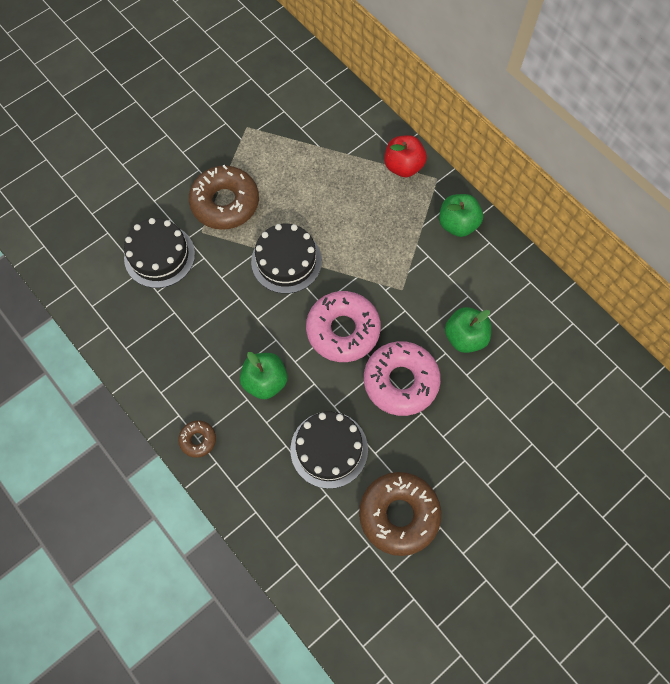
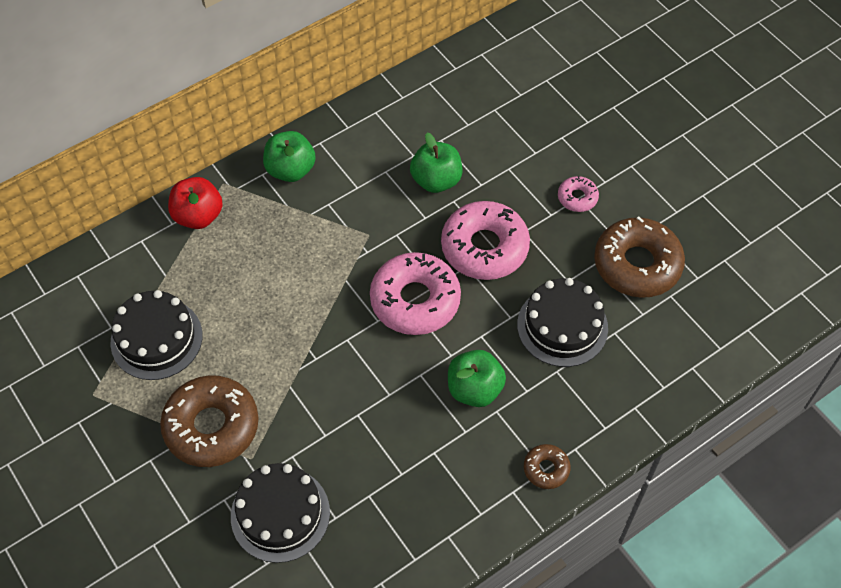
camera: 85 degrees left, 10 degrees down
black cake [251,224,322,294] -> black cake moved to [110,290,203,380]
none -> pink donut [558,176,599,212]

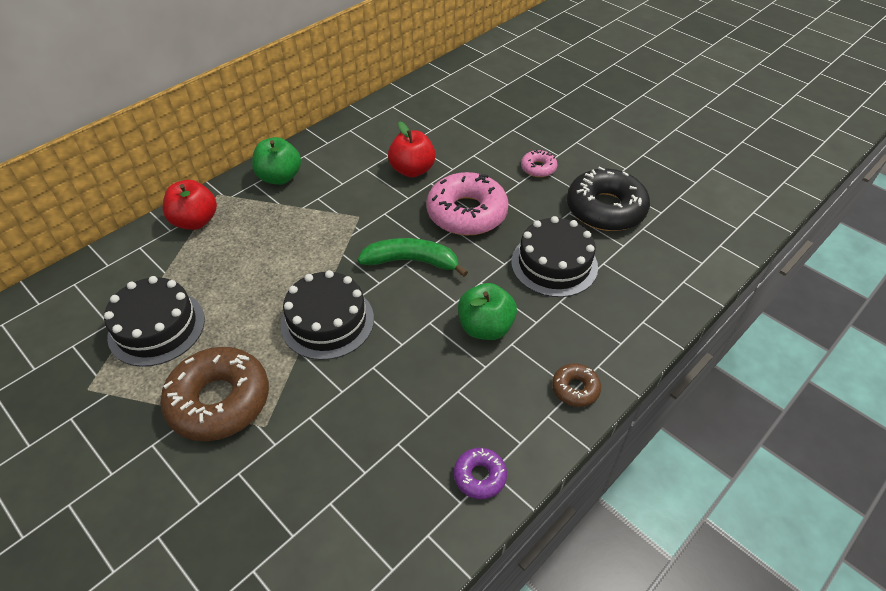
camera: 10 degrees left, 10 degrees down
black cake [231,463,330,563] -> black cake moved to [280,270,374,360]
pink donut [370,252,461,335] -> green banana [357,238,468,277]
green apple [410,133,462,193] -> red apple [388,121,436,178]
brown donut [594,216,685,298] -> black donut [567,166,650,231]
none -> purple donut [454,448,507,499]

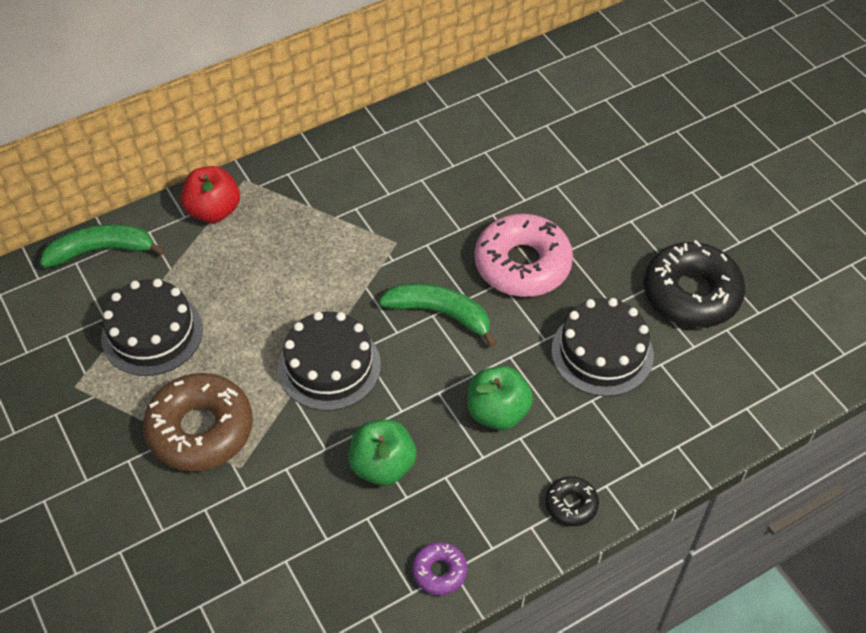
camera: 15 degrees right, 5 degrees up
green apple [252,137,301,185] -> green apple moved to [348,419,417,486]
red apple [388,121,436,178] -> none
pink donut [521,149,557,177] -> none
brown donut [552,363,601,407] -> black donut [545,476,599,526]
none -> green banana [40,224,165,268]

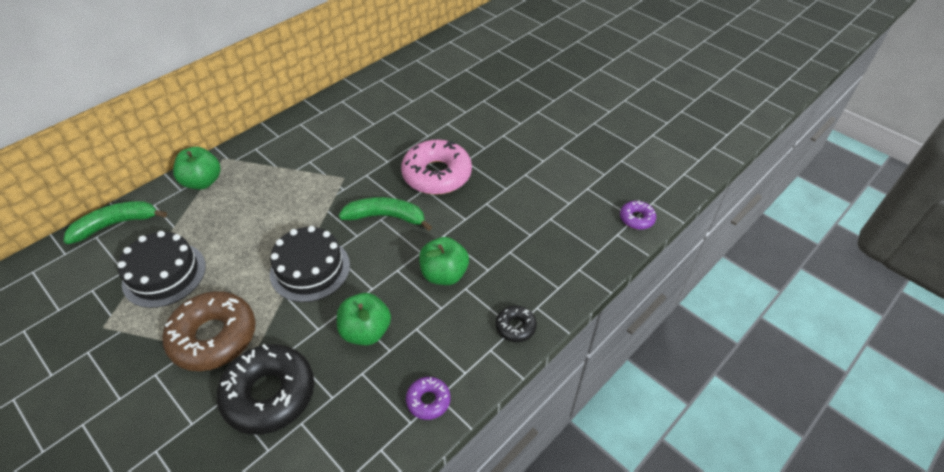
camera: 15 degrees left, 5 degrees down
red apple [181,166,240,223] -> green apple [173,147,221,189]
black cake [551,298,654,396] -> none
black donut [644,240,746,328] -> black donut moved to [217,344,314,435]
none -> purple donut [620,200,656,230]

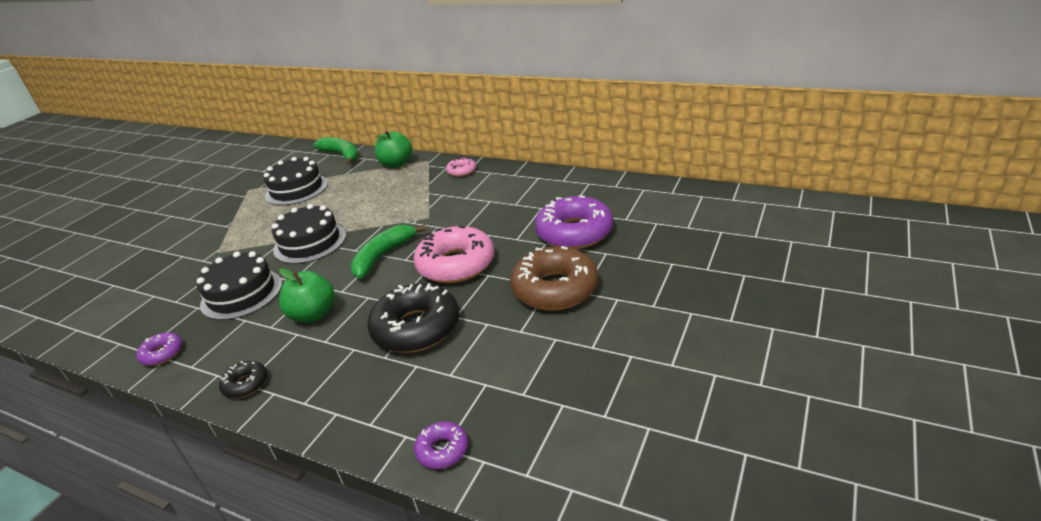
camera: 75 degrees right, 15 degrees down
brown donut [162,291,256,371] -> brown donut moved to [510,246,599,311]
black donut [217,344,314,435] -> black donut moved to [367,283,459,353]
green apple [337,293,391,345] -> black cake [197,251,282,320]
green banana [338,197,432,231] -> green banana turned 135 degrees counterclockwise [350,225,426,279]
none -> pink donut [446,157,476,177]
none -> purple donut [535,195,613,249]

